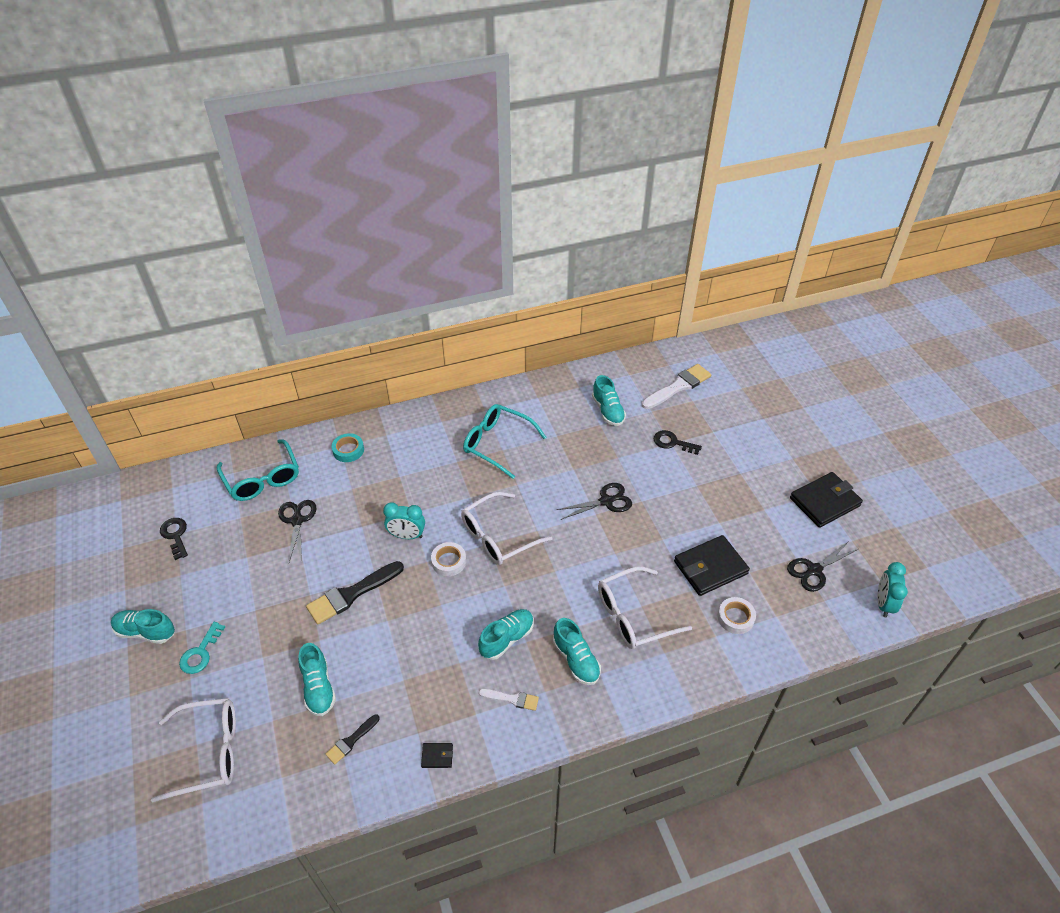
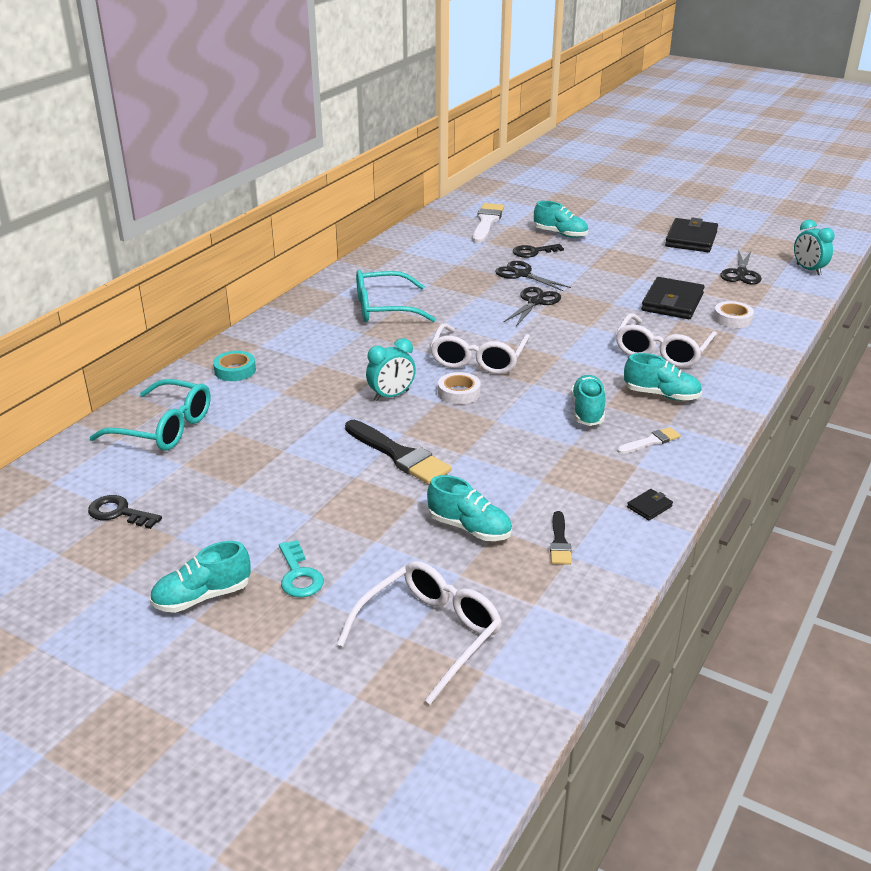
camera: 40 degrees left, 15 degrees down
black scissors [278,500,316,562] -> black scissors moved to [495,261,571,291]
black brush [306,561,404,624] -> black brush turned 60 degrees counterclockwise [345,420,451,484]
turquoise shoe [592,375,626,426] -> turquoise shoe moved to [534,201,588,238]

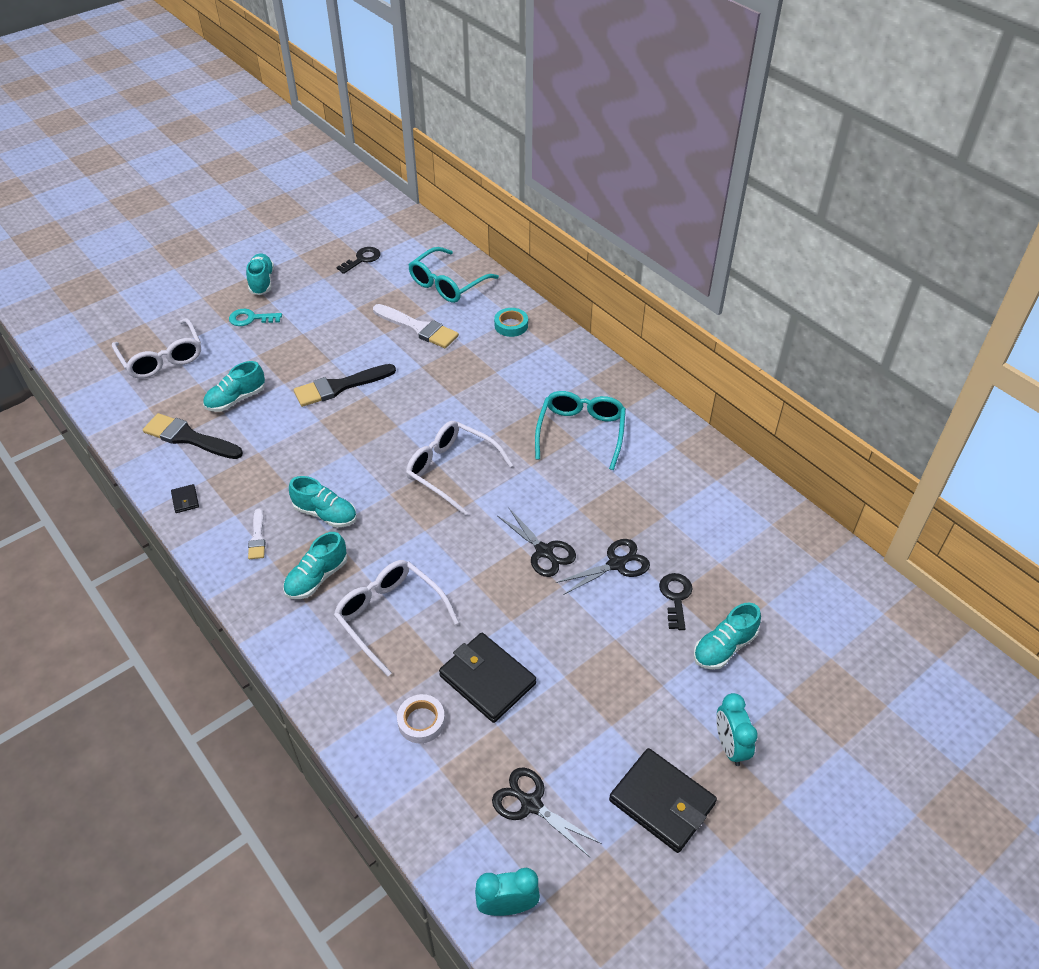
camera: 110 degrees right, 15 degrees up
turquoise clock [366,338,416,401] -> turquoise clock moved to [716,693,758,766]
white tape [438,372,481,404] -> none
white brush [473,203,504,243] -> white brush moved to [373,304,459,348]
black brush [550,511,572,565] -> black brush [143,413,243,459], size x1.86

